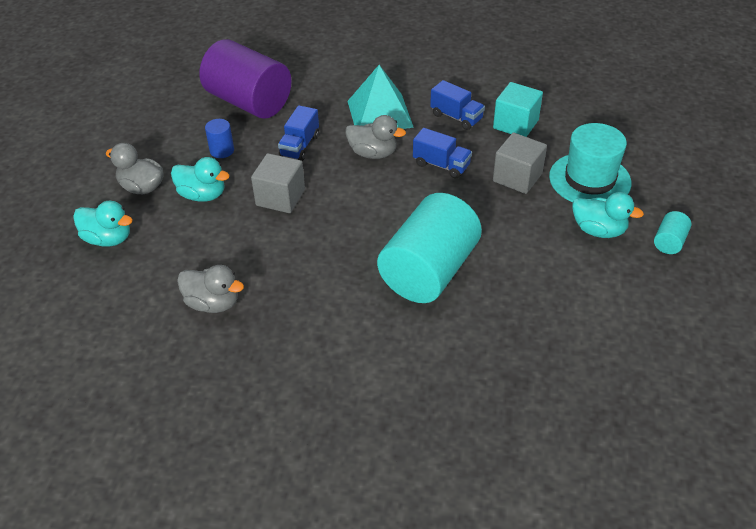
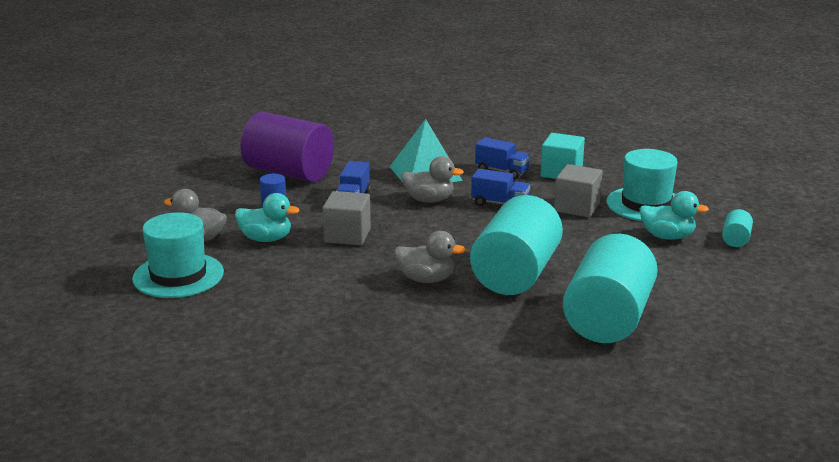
camera: 10 degrees left, 20 degrees down
turquoise duck [73,201,133,247] -> turquoise hat [132,212,224,298]
grey duck [177,265,244,313] -> grey duck moved to [395,231,466,283]
none -> turquoise cylinder [563,234,658,343]

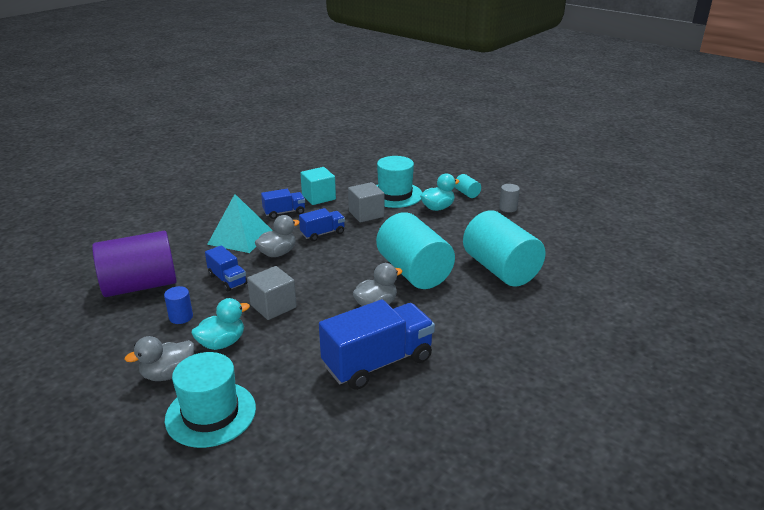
camera: 50 degrees left, 5 degrees up
none -> blue truck [319,299,435,390]
none -> grey cylinder [499,184,520,212]

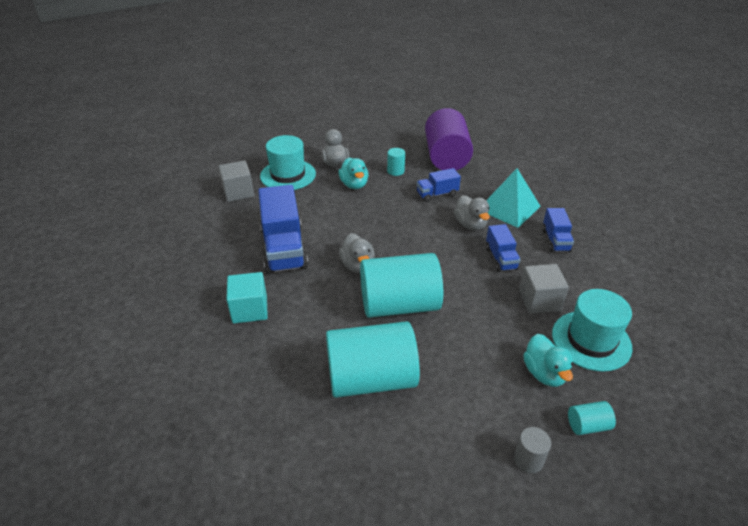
camera: 110 degrees right, 10 degrees up
blue cylinder [164,286,193,324] -> turquoise cylinder [387,148,405,176]
grey cube [247,266,297,320] -> grey cube moved to [218,161,254,202]
turquoise cube [300,167,336,205] -> turquoise cube moved to [226,272,268,324]

